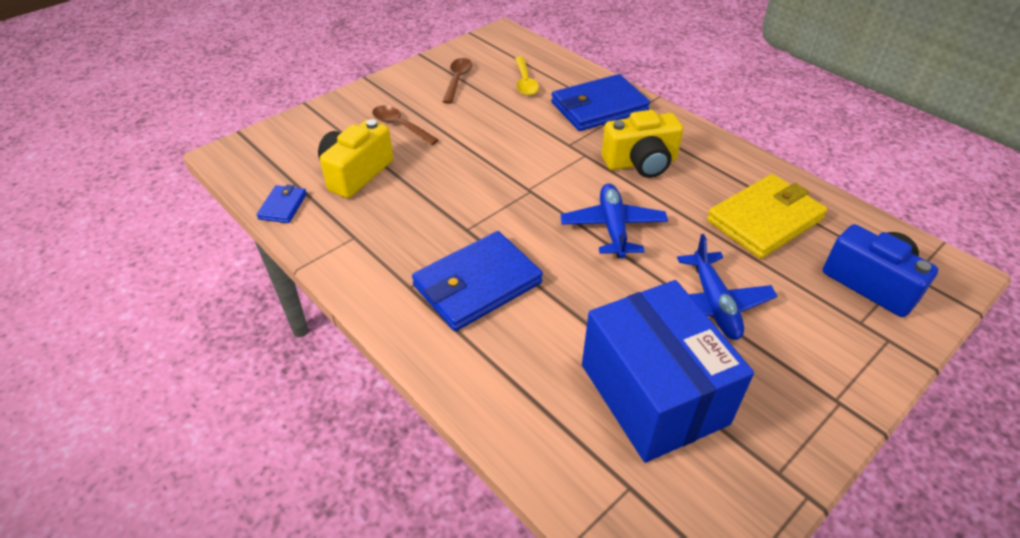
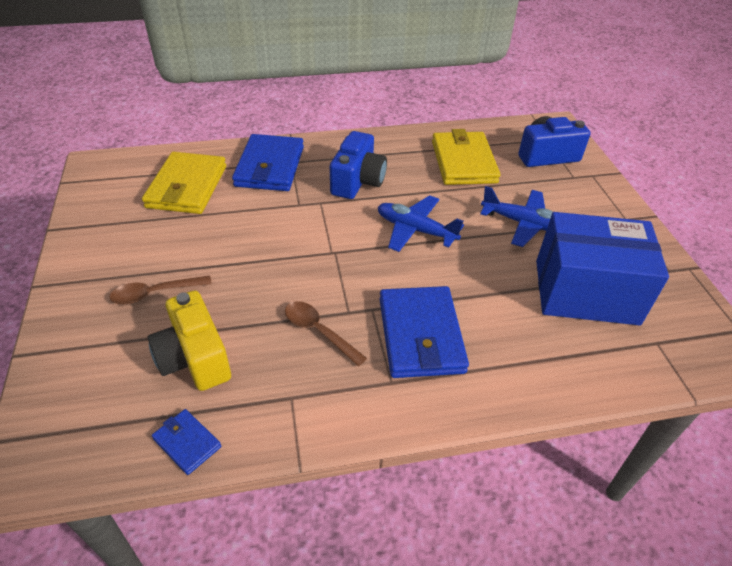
camera: 60 degrees left, 0 degrees up
brown spoon [443,58,472,104] -> brown spoon moved to [285,301,367,366]
yellow spoon [515,57,539,96] -> yellow wallet [142,152,226,214]
yellow camera [602,110,683,178] -> blue camera [330,131,387,199]

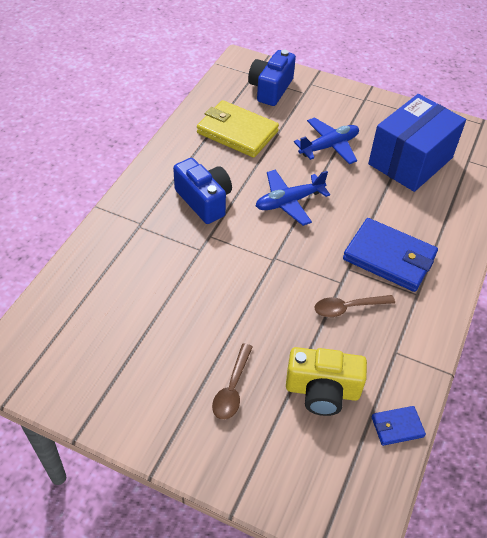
camera: 55 degrees left, 5 degrees up
yellow wallet [142,152,226,214] -> none
blue wallet [232,134,304,191] -> none

